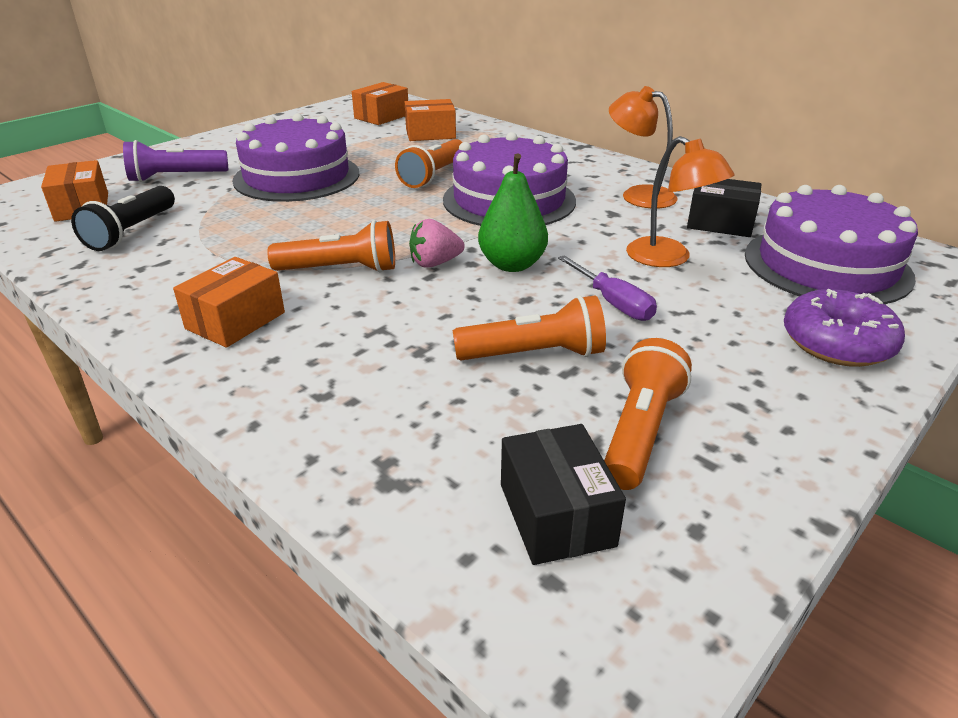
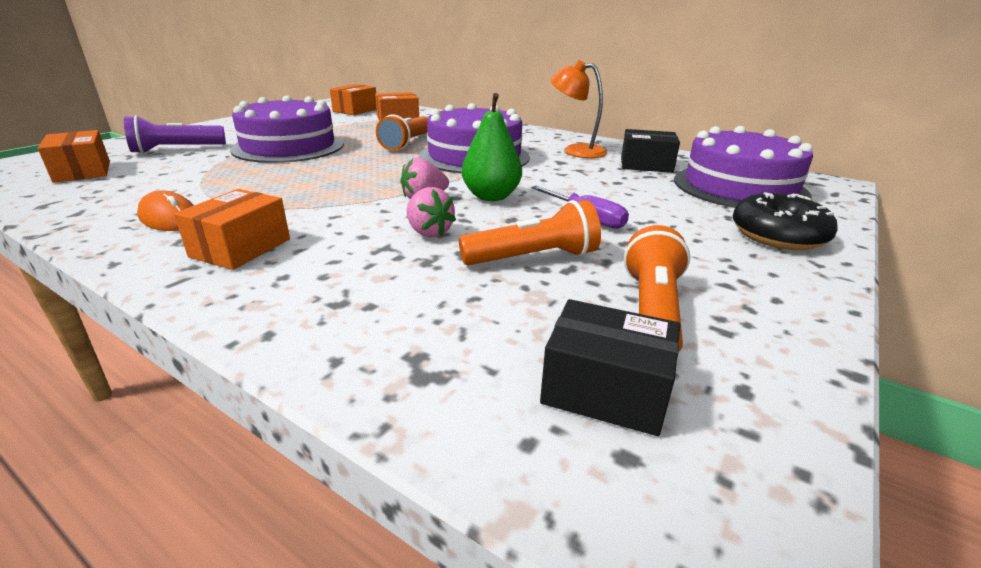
camera: 10 degrees left, 5 degrees down
black flashlight [71,186,175,251] -> none
orange flashlight [267,220,395,273] -> none
black box [501,424,626,565] -> black box turned 45 degrees counterclockwise [540,299,680,436]
orange lamp [626,136,734,267] -> none
purple donut [784,289,905,367] -> black donut [733,192,838,250]
none -> orange mouse [137,190,194,231]
none -> pink strawberry [407,187,456,237]

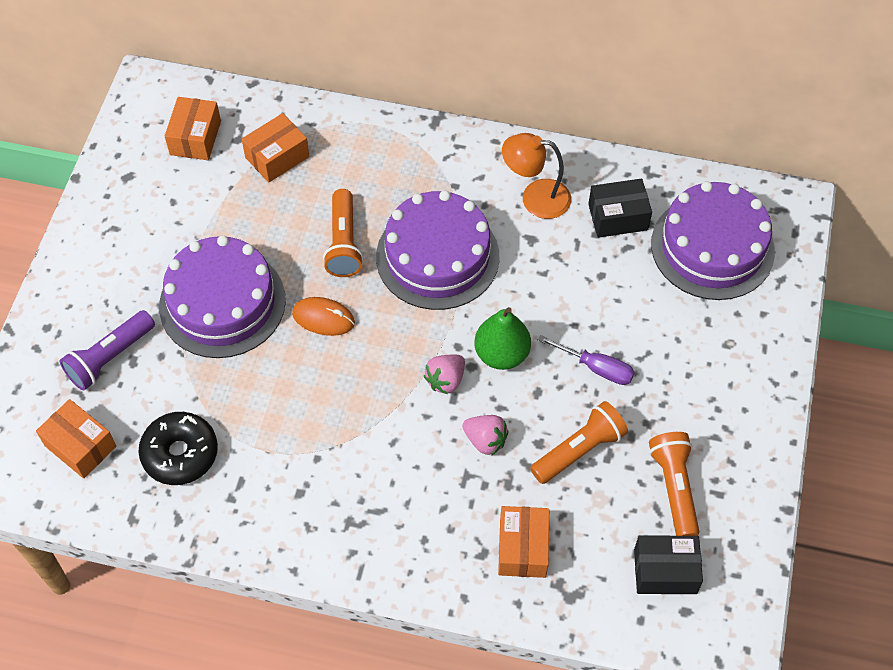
camera: 20 degrees left, 30 degrees up
orange mouse [137,190,194,231] -> orange mouse moved to [292,297,355,336]
orange box [174,189,290,270] -> orange box moved to [498,506,549,578]
black donut [733,192,838,250] -> black donut moved to [139,412,218,485]

